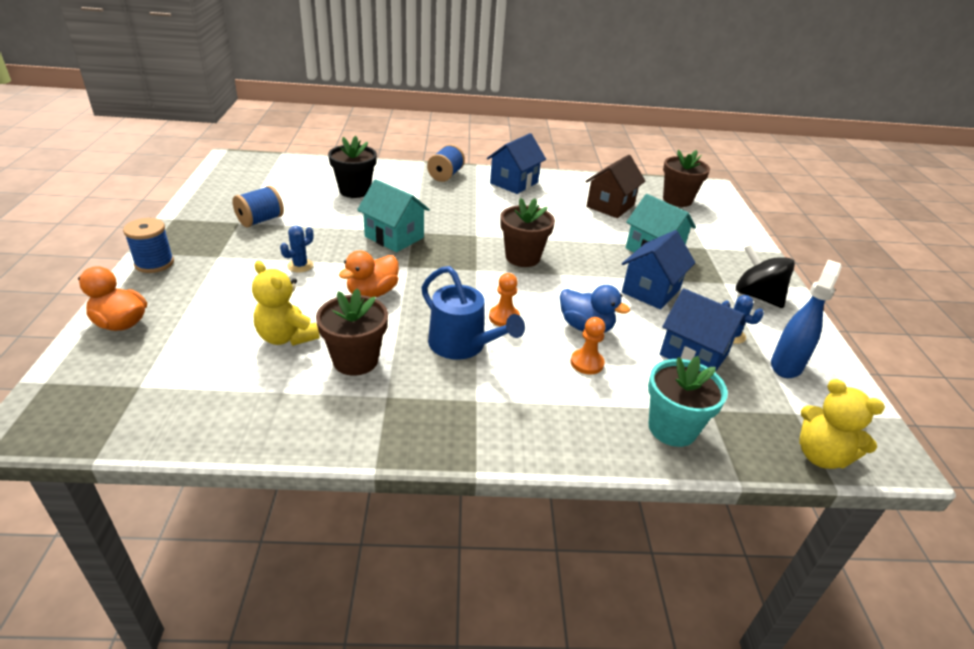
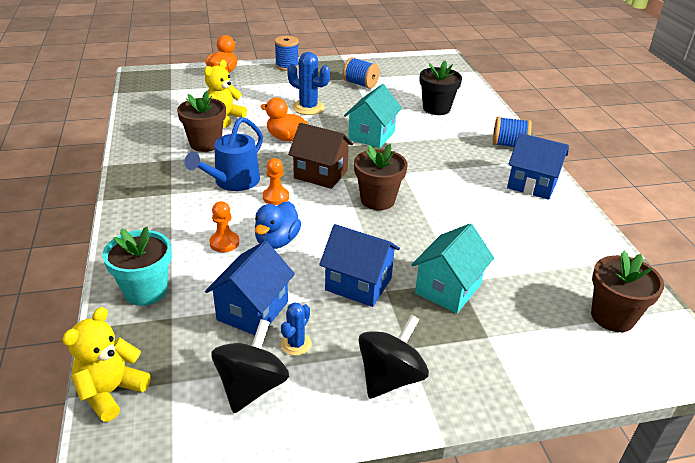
camera: 80 degrees right, 0 degrees up
blue cactus [280,225,314,273] -> blue cactus [287,52,330,115], size x1.73
brown house [585,155,645,218] -> brown house moved to [288,123,353,189]
blue spray bottle [771,260,842,378] -> black spinning top [212,319,289,413]

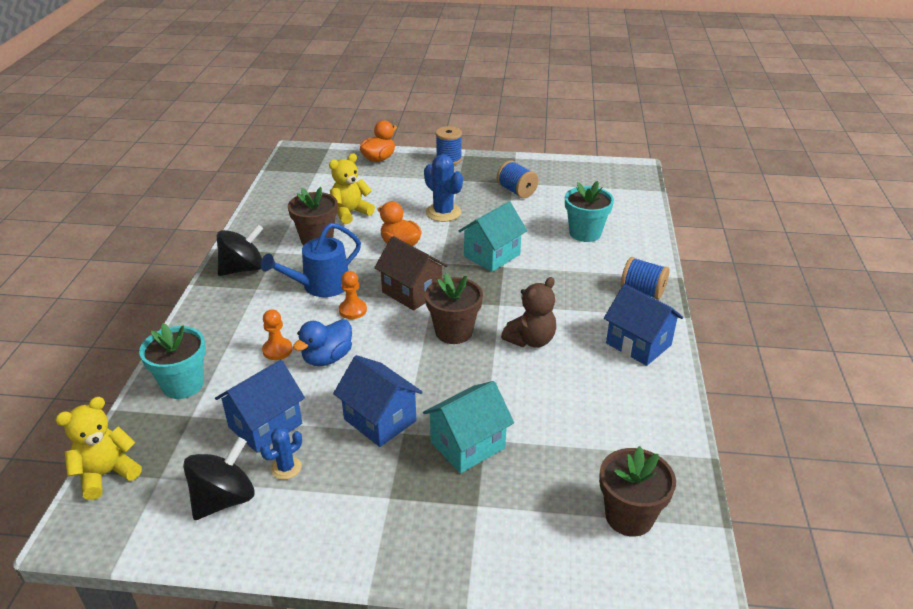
camera: 20 degrees right, 0 degrees up
black spinning top [358,315,429,399] -> black spinning top moved to [217,224,263,276]
black flower pot [419,60,462,115] -> turquoise flower pot [565,181,614,242]
none -> brown teddy bear [501,277,556,348]

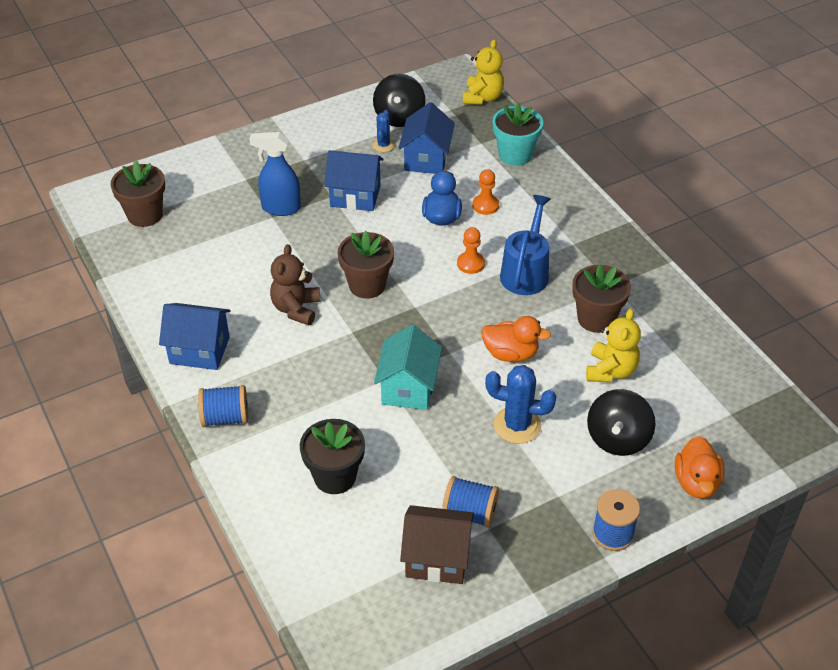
camera: 145 degrees right, 10 degrees up
black spinning top [217,224,263,276] -> black spinning top moved to [587,389,655,456]
brown house [374,236,448,311] -> brown house moved to [400,505,474,584]
turquoise house [423,381,514,473] -> blue spray bottle [249,132,301,216]
turquoise flower pot [565,181,614,242] -> black flower pot [300,419,365,494]

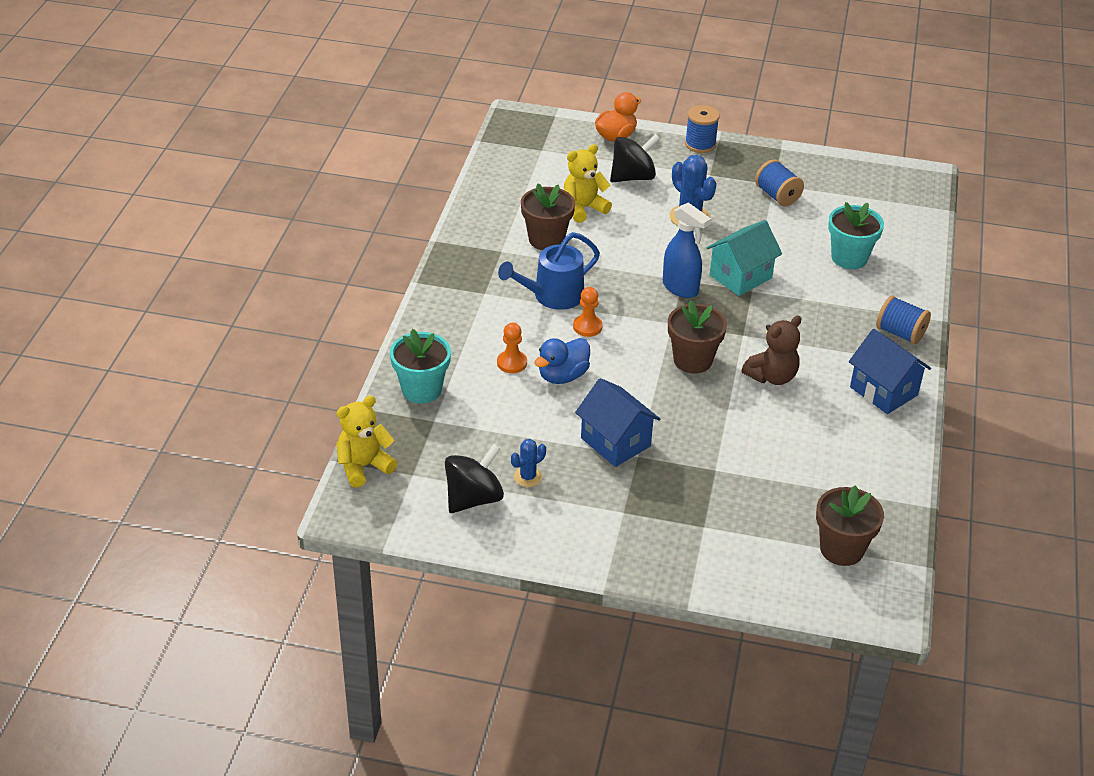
camera: 140 degrees left, 5 degrees down
blue spray bottle [249,132,301,216] -> blue spray bottle moved to [663,202,711,298]
black flower pot [300,419,365,494] -> turquoise flower pot [828,202,884,269]
blue house [398,102,455,174] -> none
brown house [400,505,474,584] -> none
orange duck [481,316,551,362] -> none

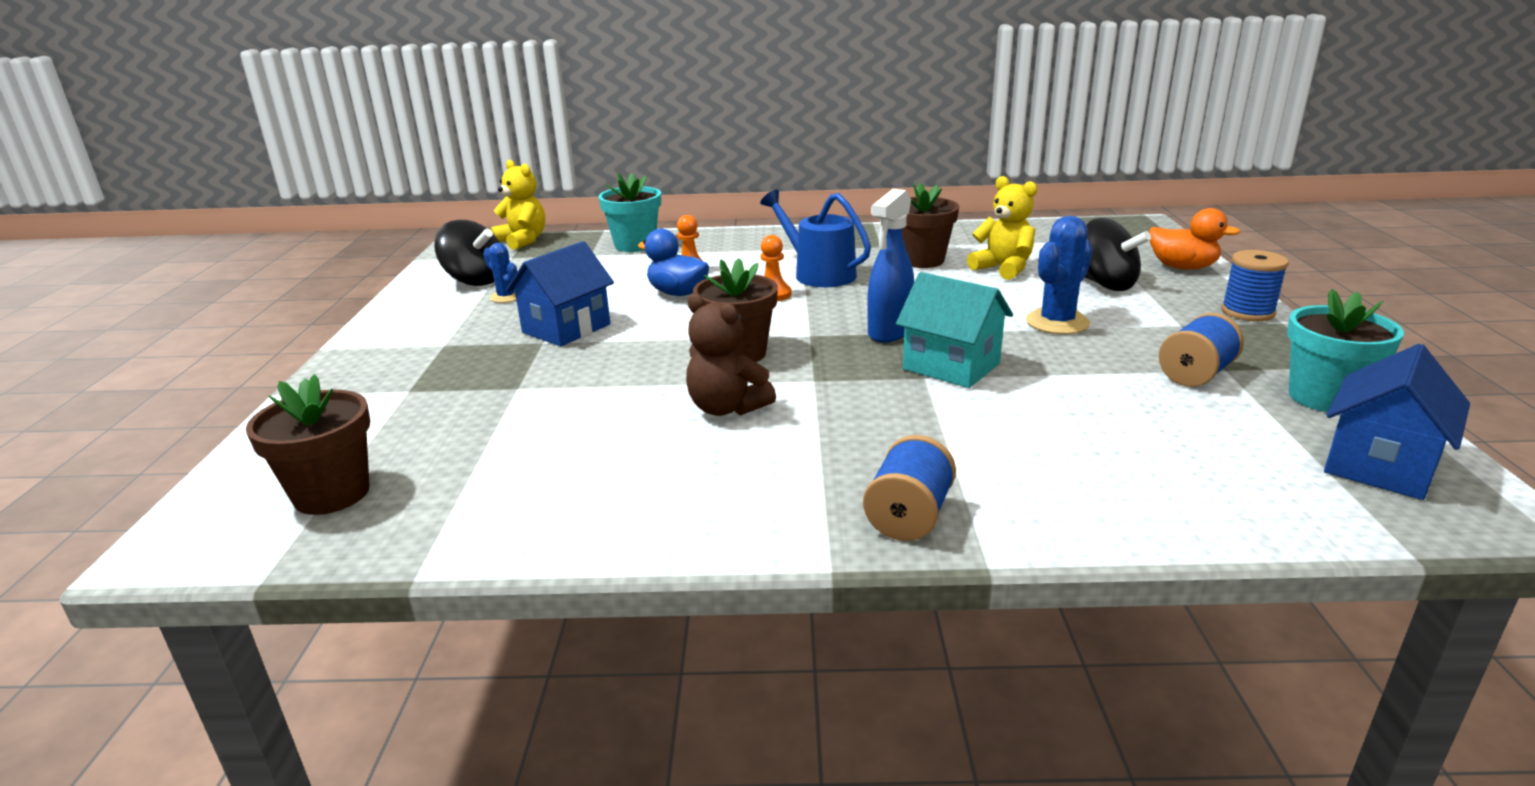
camera: 80 degrees right, 15 degrees down
turquoise flower pot [828,202,884,269] -> turquoise flower pot moved to [1287,289,1404,412]
blue house [849,329,931,414] -> blue house moved to [1324,344,1470,500]

